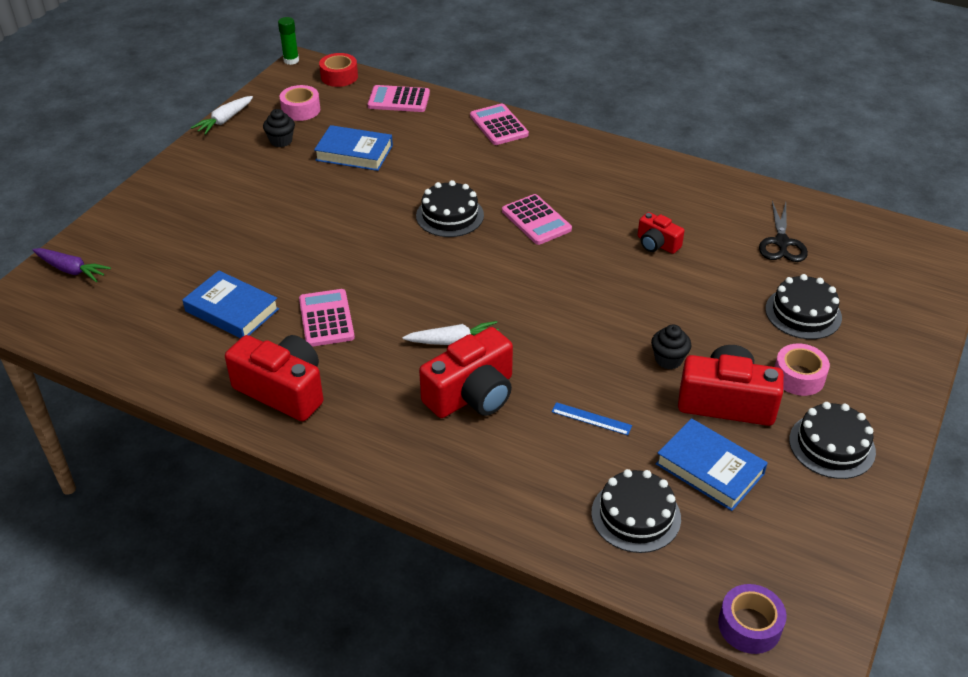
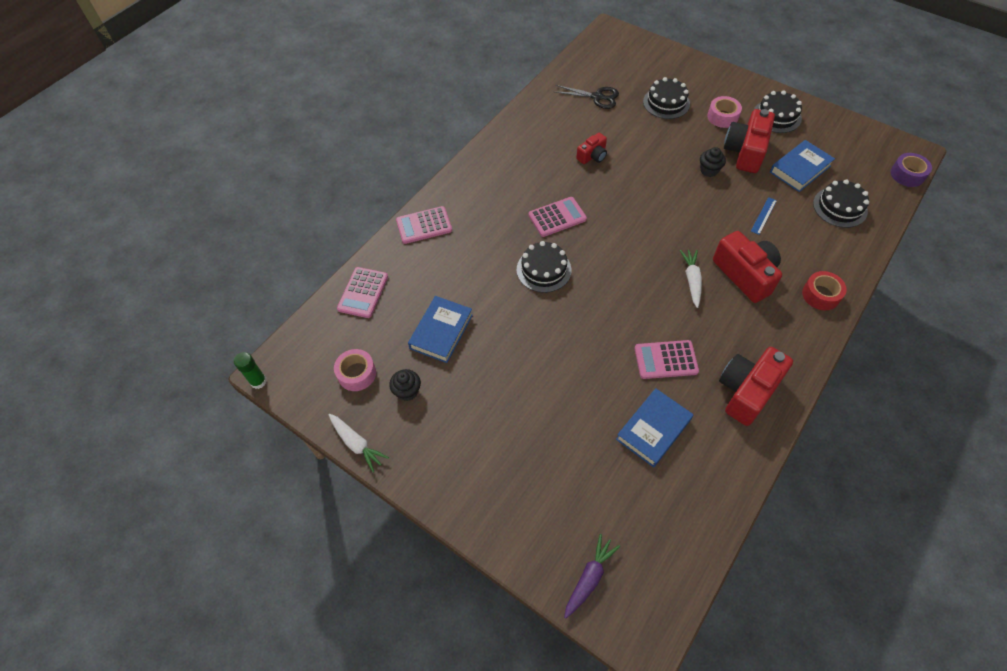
camera: 80 degrees left, 15 degrees up
red tape [319,53,358,87] -> red tape moved to [802,271,847,310]

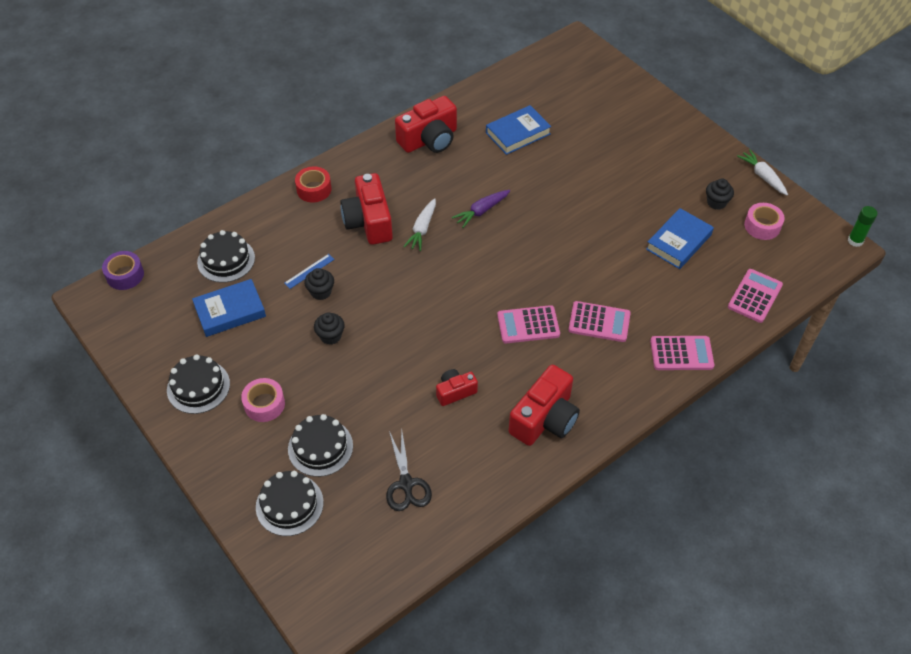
camera: 165 degrees left, 5 degrees down
black cake [517,241,571,293] -> black cake moved to [256,471,324,536]
black scissors [555,85,619,109] -> black scissors turned 135 degrees counterclockwise [386,431,432,511]
purple carrot [564,534,620,619] -> purple carrot moved to [452,190,510,228]
pink calculator [635,340,699,379] -> pink calculator moved to [569,301,631,342]
red camera [724,109,775,173] -> red camera moved to [509,365,580,446]
none -> black cupcake [304,268,334,300]

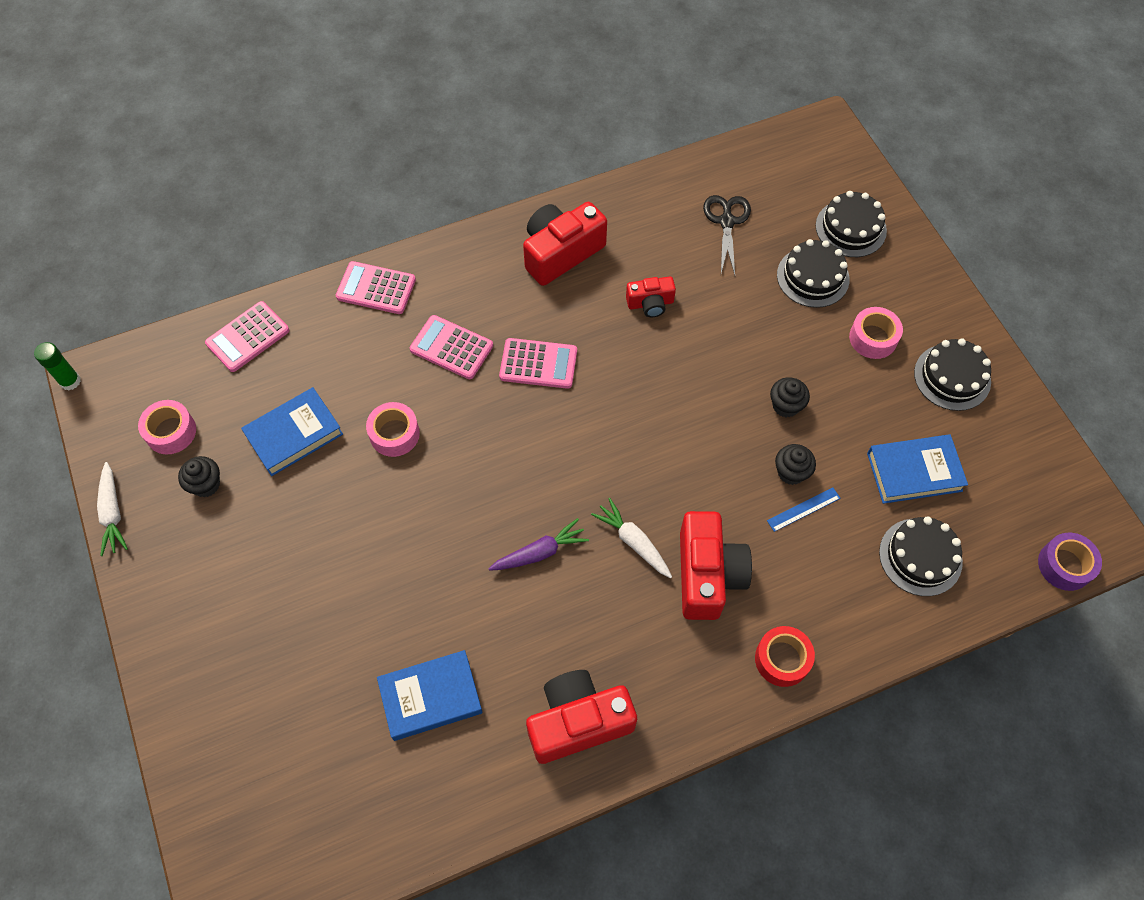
camera: 165 degrees left, 10 degrees up
white carrot [403,198,436,251] -> white carrot turned 75 degrees counterclockwise [591,498,672,578]
none -> pink tape [366,402,420,457]

